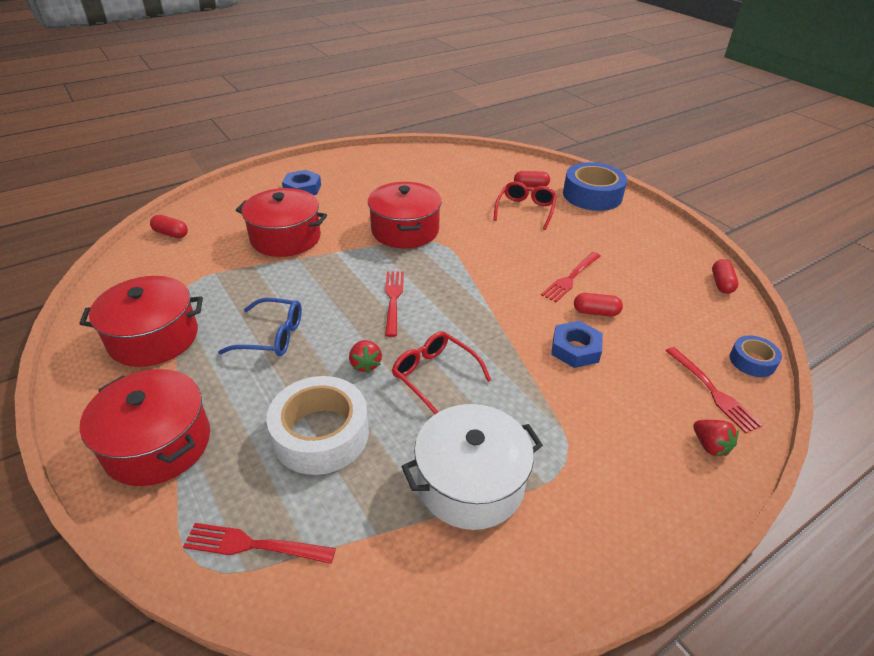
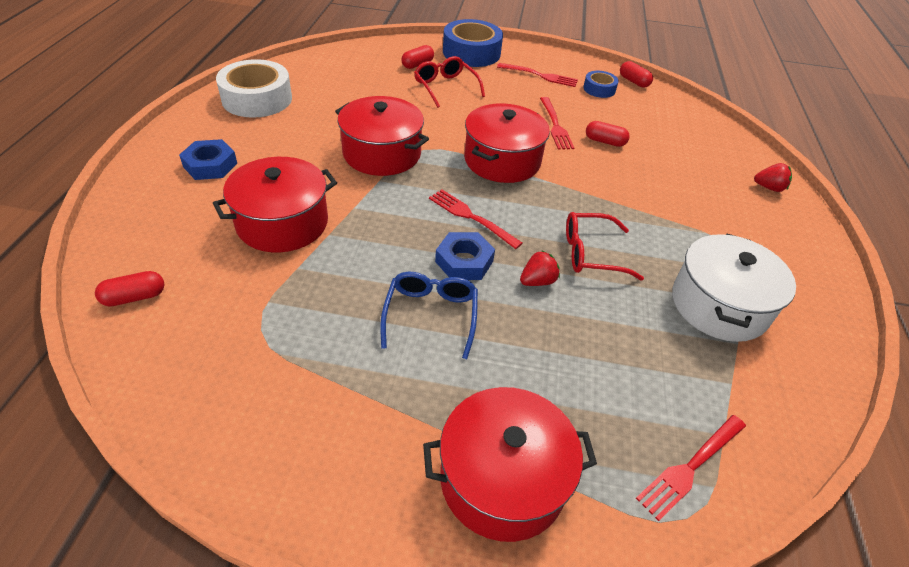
camera: 50 degrees left, 5 degrees up
red pot [79,276,203,367] -> red pot moved to [464,103,550,183]
blue glasses [218,298,302,356] -> blue glasses turned 45 degrees counterclockwise [380,272,478,359]
white tape [266,376,369,475] -> white tape moved to [216,59,292,118]
red strawberry [349,340,382,373] -> red strawberry turned 60 degrees counterclockwise [520,250,560,286]
blue nut [551,321,603,368] -> blue nut moved to [435,232,495,280]
red capsule [574,293,623,316] -> red capsule turned 60 degrees clockwise [586,121,630,147]
red fork [666,347,763,433] -> red fork moved to [497,63,578,87]
blue tape [730,335,782,377] -> blue tape moved to [583,71,619,98]

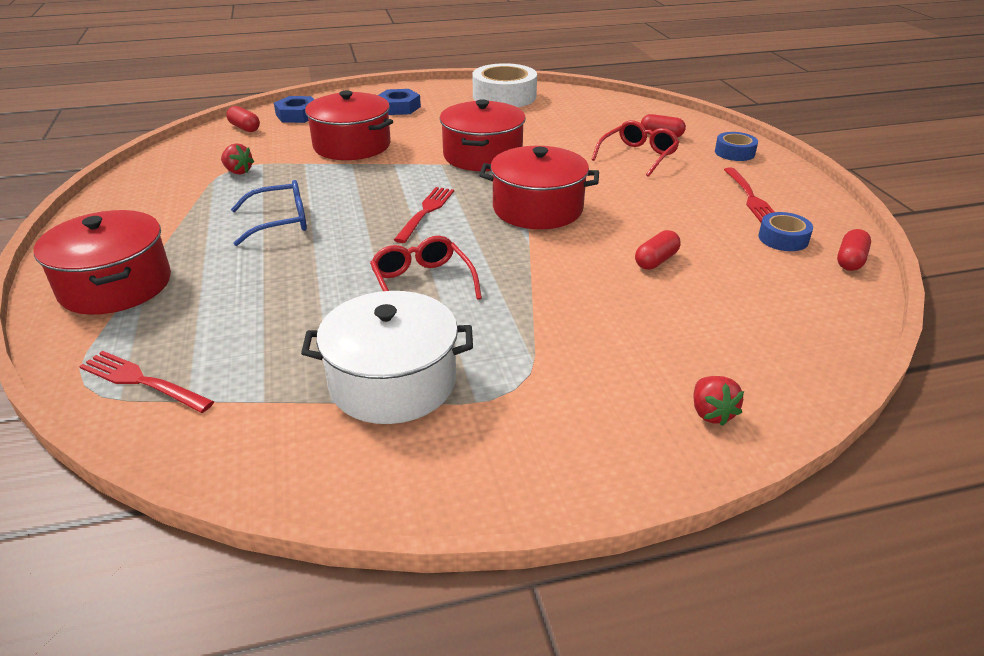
camera: 70 degrees right, 10 degrees down
blue nut [435,232,495,280] -> blue nut moved to [274,96,315,123]
blue tape [443,19,503,67] -> blue tape [715,132,758,161], size x0.52
red strawberry [520,250,560,286] -> red strawberry moved to [221,143,254,174]
red fork [540,97,574,150] -> none
red capsule [586,121,630,147] -> red capsule turned 45 degrees clockwise [635,230,681,270]

